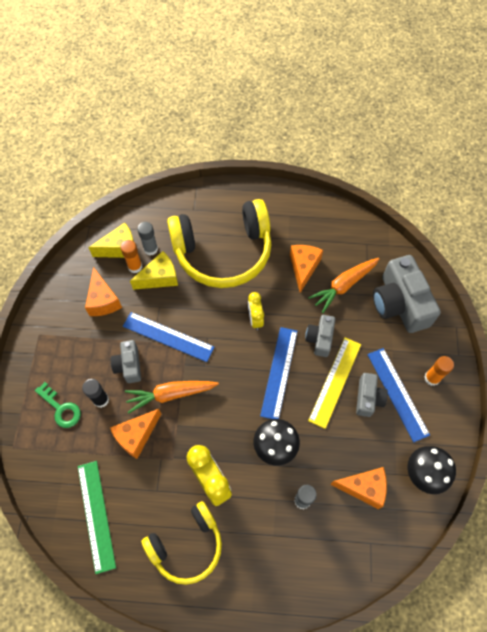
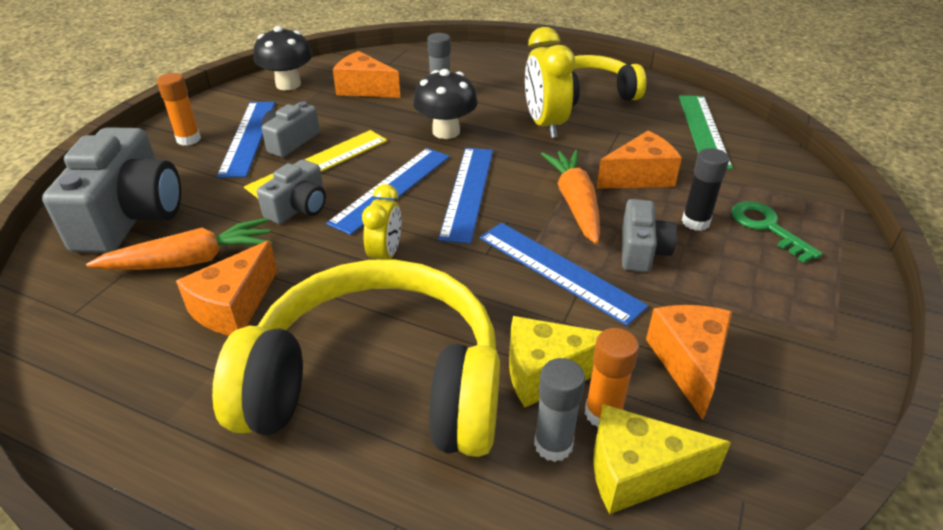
camera: 160 degrees left, 25 degrees down
orange carrot [125,381,219,413] -> orange carrot turned 105 degrees counterclockwise [541,150,600,244]
none -> blue ruler [438,148,493,244]

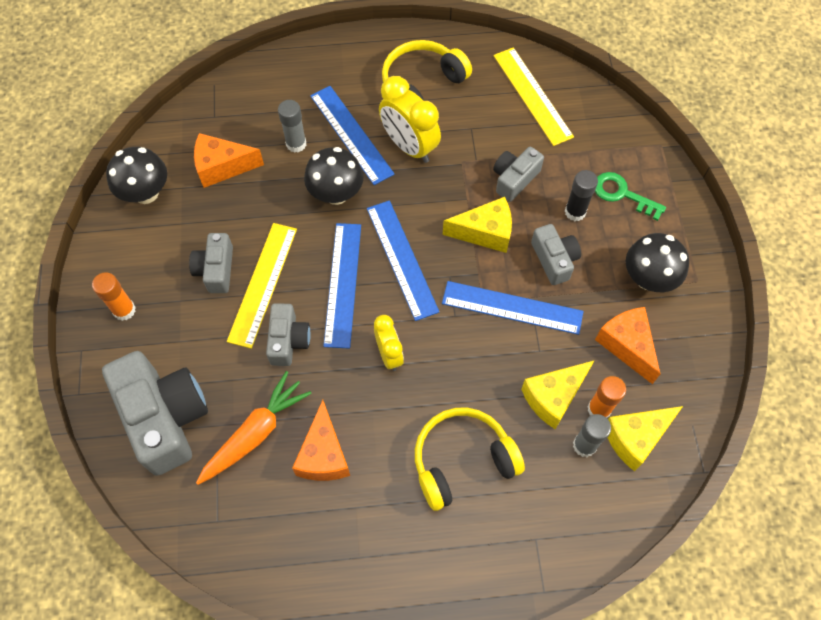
camera: 30 degrees left, 25 degrees up
yellow headphones [212,260,500,457] -> yellow headphones [415,408,525,511], size x0.60
blue ruler [217,102,275,178] -> blue ruler moved to [310,86,395,185]
orange carrot [541,150,600,244] -> yellow cheese [443,197,512,253]
orange cheese [596,131,682,189] -> grey camera [493,147,544,202]
green ruler [679,95,733,169] -> yellow ruler [494,47,574,146]
none -> black mushroom [626,233,689,292]

